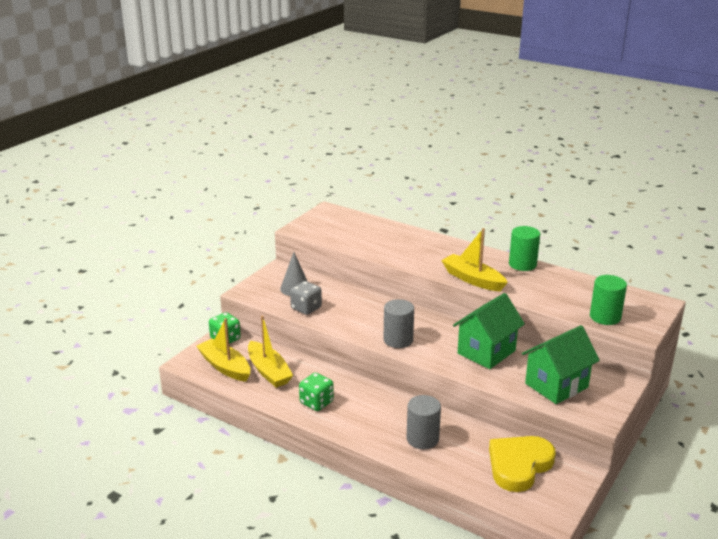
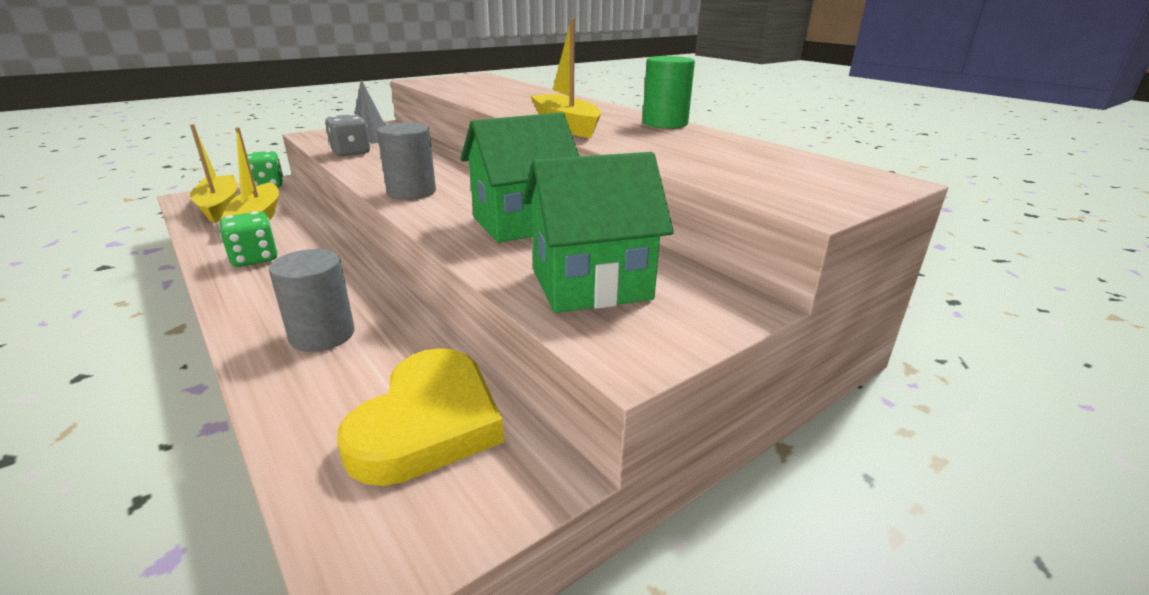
camera: 20 degrees right, 0 degrees up
yellow heart [489,436,556,492] -> yellow heart turned 135 degrees clockwise [337,348,504,486]
green cylinder [590,275,627,325] -> none

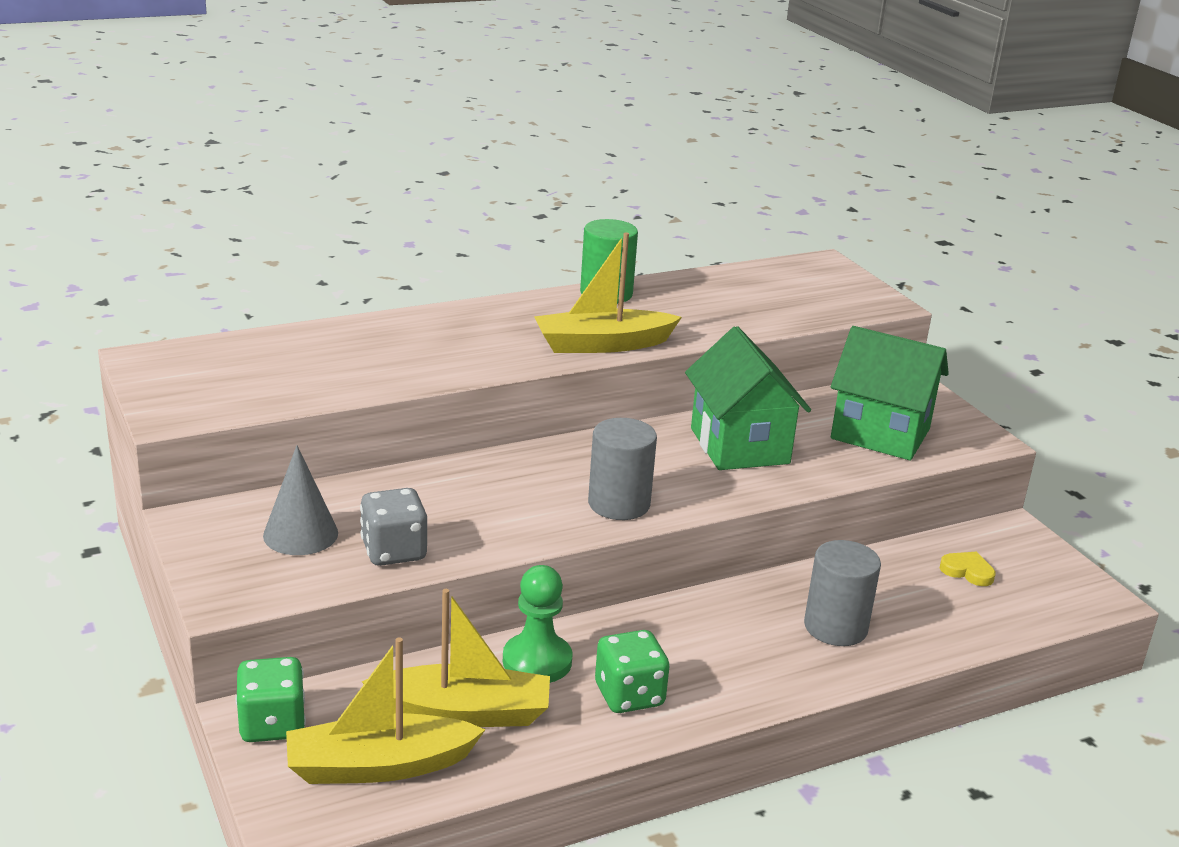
camera: 80 degrees left, 0 degrees up
yellow heart [337,348,504,486] -> yellow heart [939,552,996,586], size x0.40
green house [522,152,674,313] -> green house turned 60 degrees counterclockwise [831,326,949,460]
none -> green pawn [503,565,573,683]

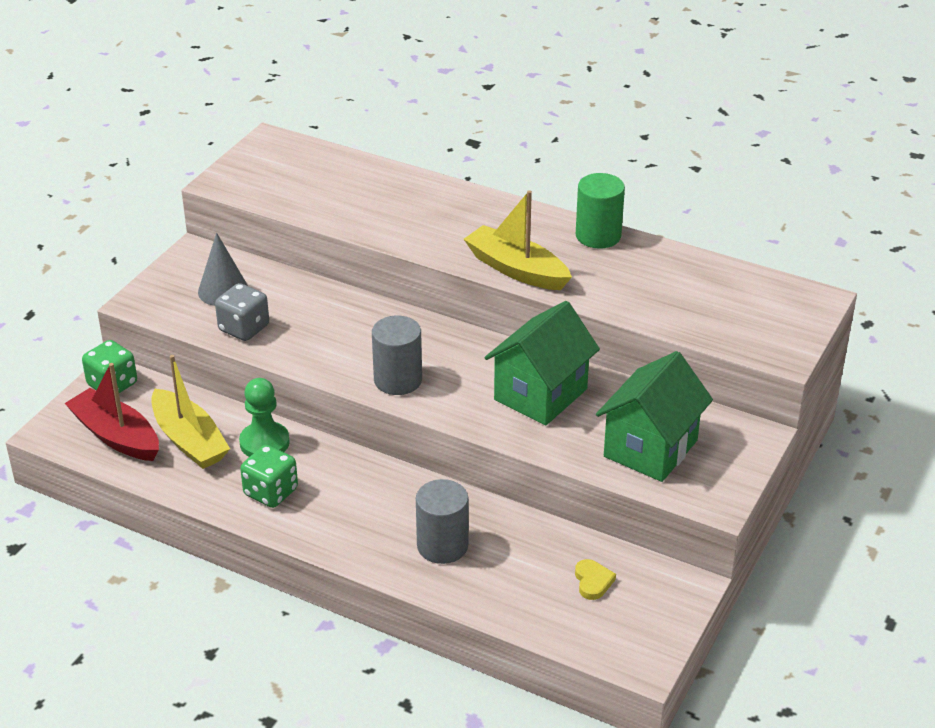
camera: 55 degrees right, 10 degrees up
yellow boat [286,637,485,784] -> red boat [65,363,159,461]
green house [831,326,949,460] -> green house turned 45 degrees clockwise [596,351,713,482]

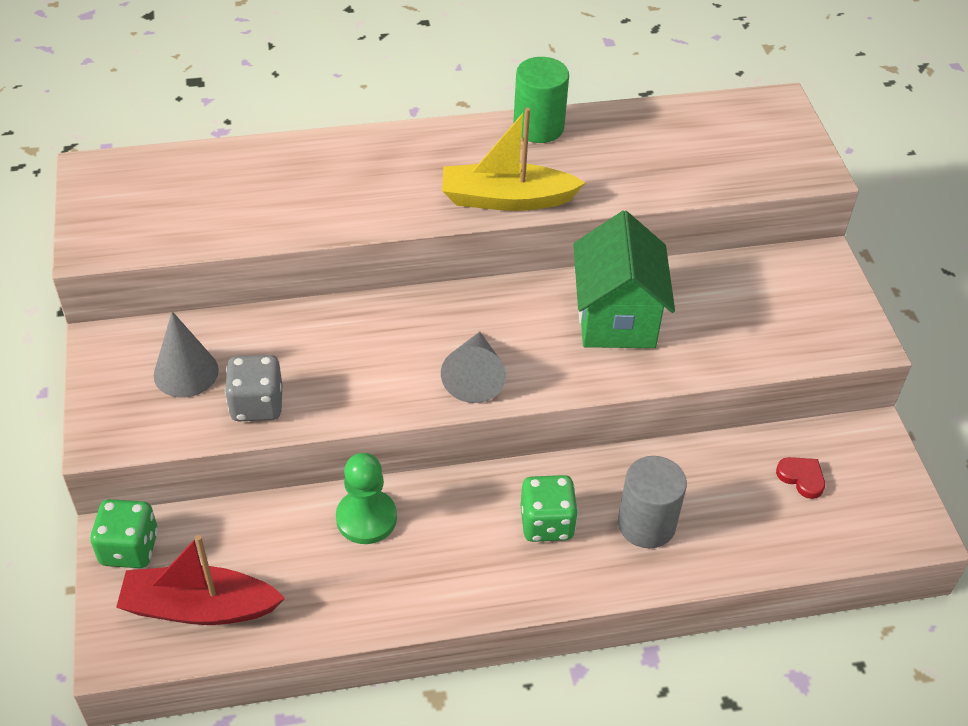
camera: 40 degrees left, 10 degrees up
yellow boat [151,355,230,469] -> none
green dice [240,445,298,508] -> green dice moved to [521,475,578,542]
grey cylinder [372,316,422,395] -> grey cone [441,332,506,403]
yellow heart [575,559,616,600] -> red heart [776,457,825,499]
green house [596,351,713,482] -> none

